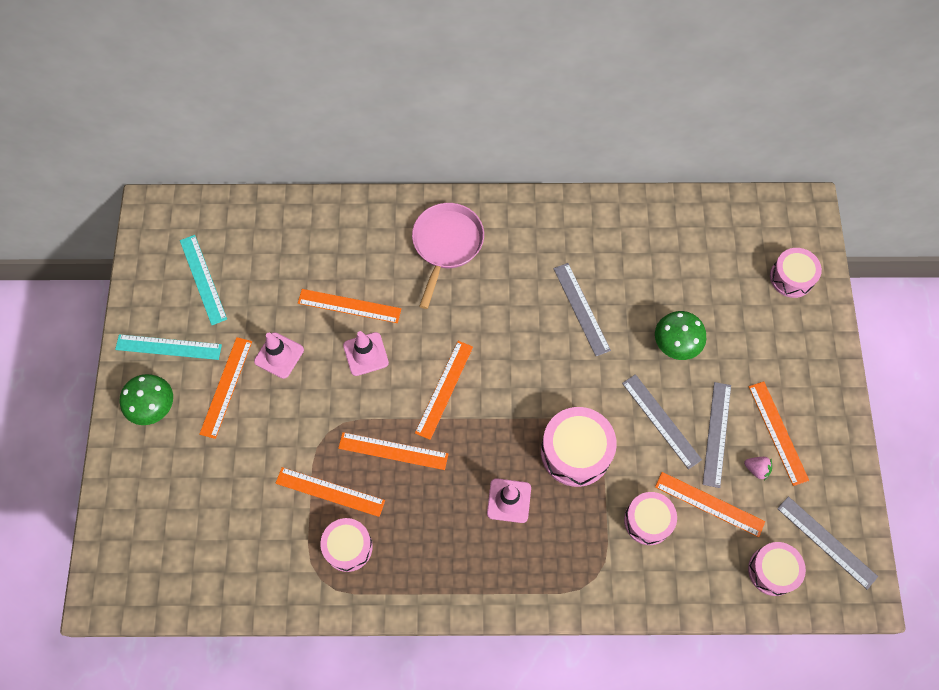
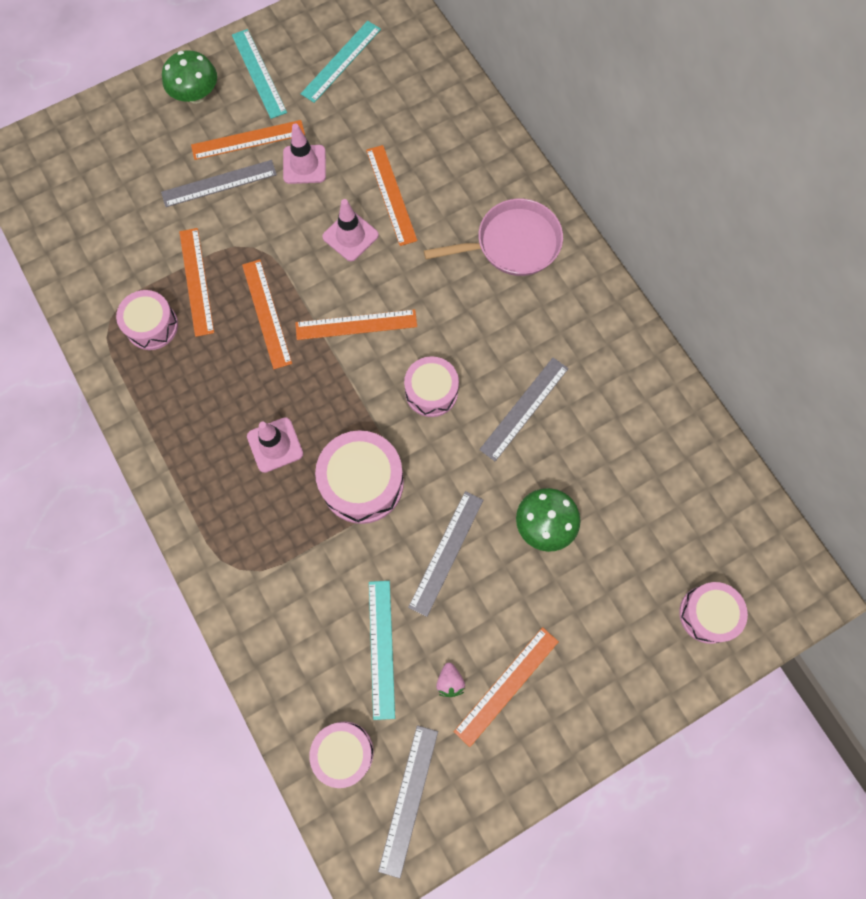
camera: 60 degrees right, 5 degrees up
pink drum [624,492,677,545] -> pink drum moved to [404,356,459,417]
orange ruler [655,472,765,537] -> turquoise ruler [369,581,395,720]
grey ruler [703,382,731,488] -> grey ruler moved to [161,160,277,207]

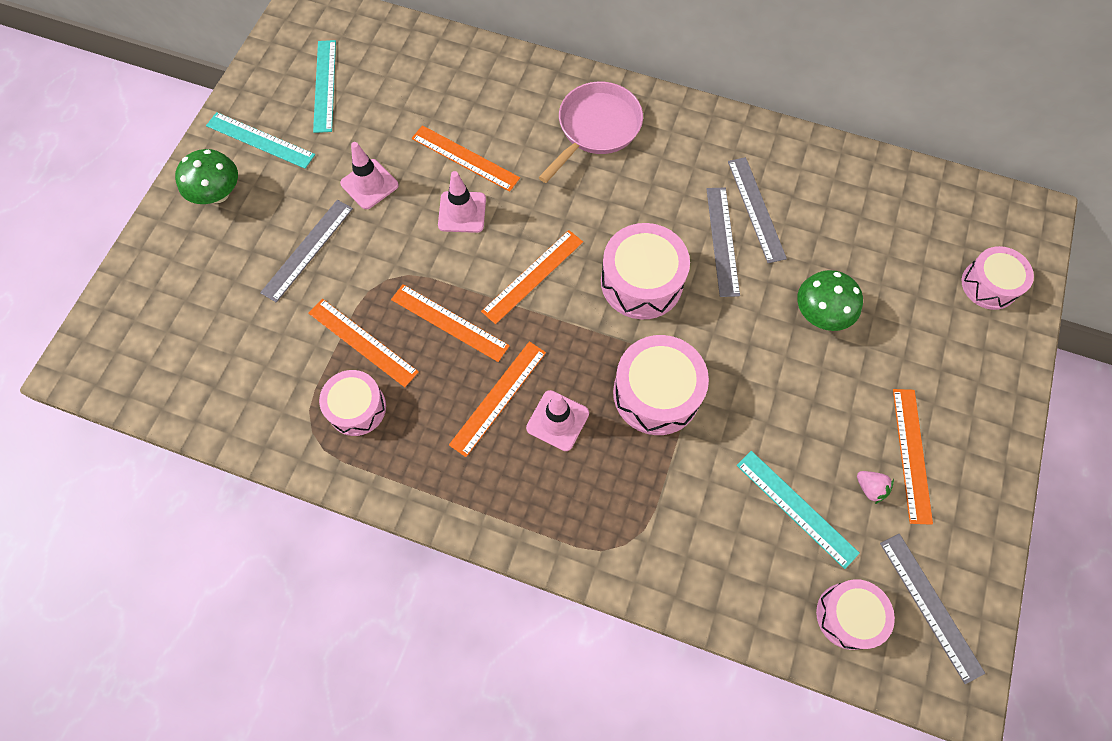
camera: 40 degrees left, 5 degrees down
orange ruler [191,120,305,160] -> orange ruler moved to [449,341,546,457]
pink drum [404,356,459,417] -> pink drum [601,223,690,319], size x1.51
grey ruler [408,491,483,617] -> grey ruler moved to [728,157,787,263]

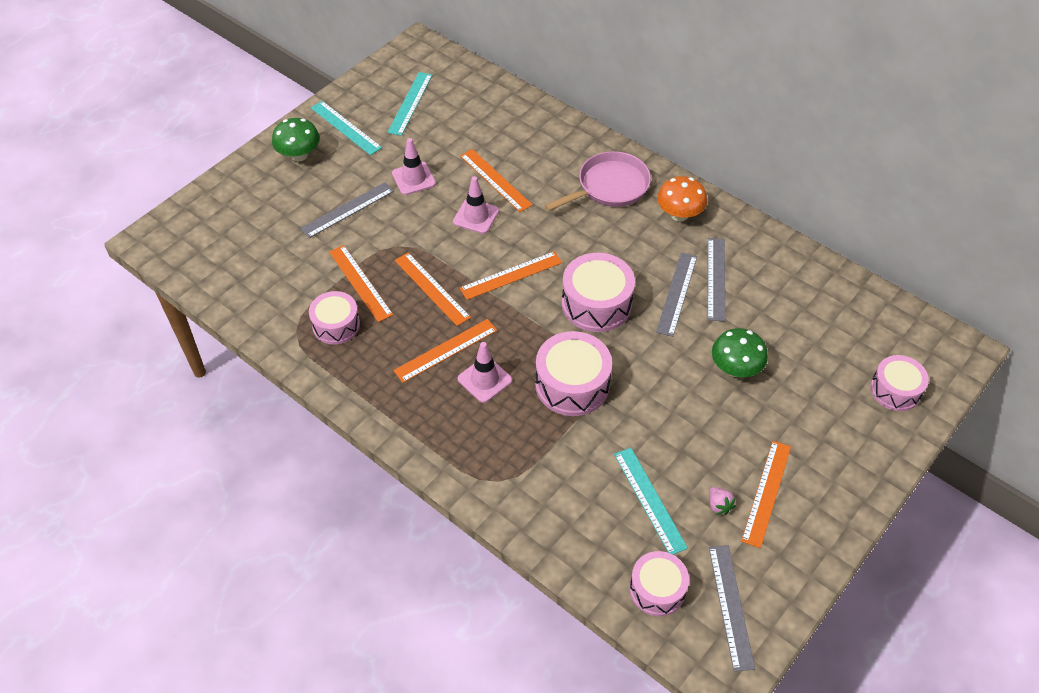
camera: 20 degrees right, 15 degrees down
none -> orange mushroom [657,176,707,221]

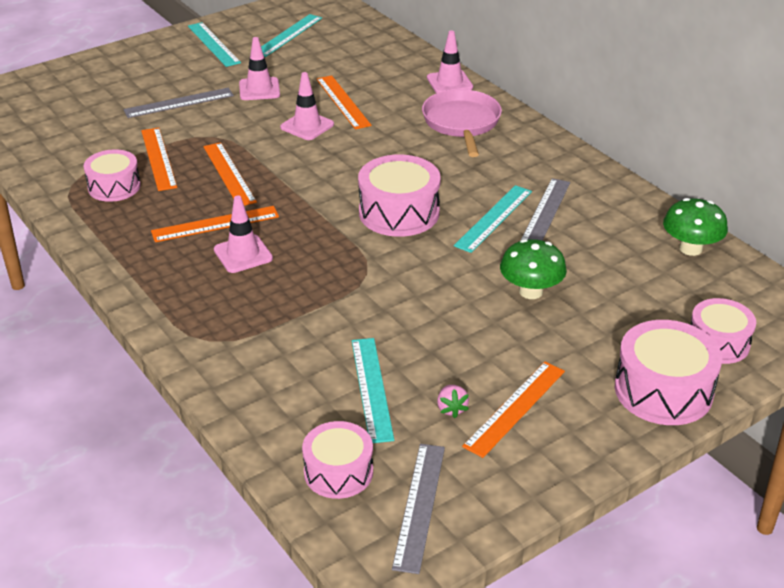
camera: 15 degrees right, 15 degrees down
green mushroom [272,118,320,161] -> green mushroom moved to [663,198,728,256]
orange ruler [460,251,562,300] -> none
pink drum [535,331,612,416] -> pink drum moved to [615,320,722,425]
pink pan [544,151,651,211] -> pink pan turned 75 degrees counterclockwise [422,89,502,157]
grey ruler [656,253,697,337] -> turquoise ruler [454,185,532,253]
orange mushroom [657,176,707,221] -> none
none -> pink traffic cone [427,30,473,93]

